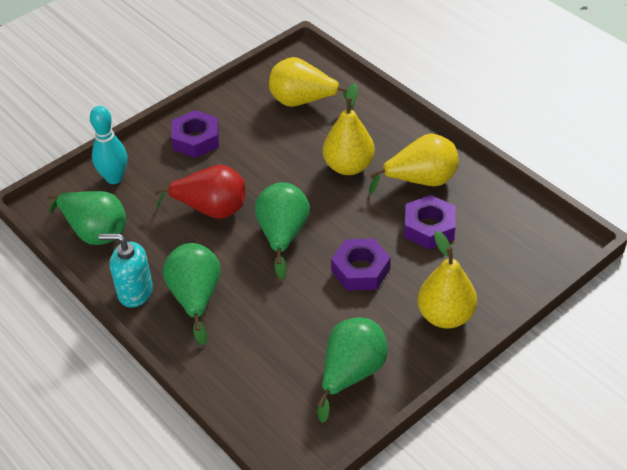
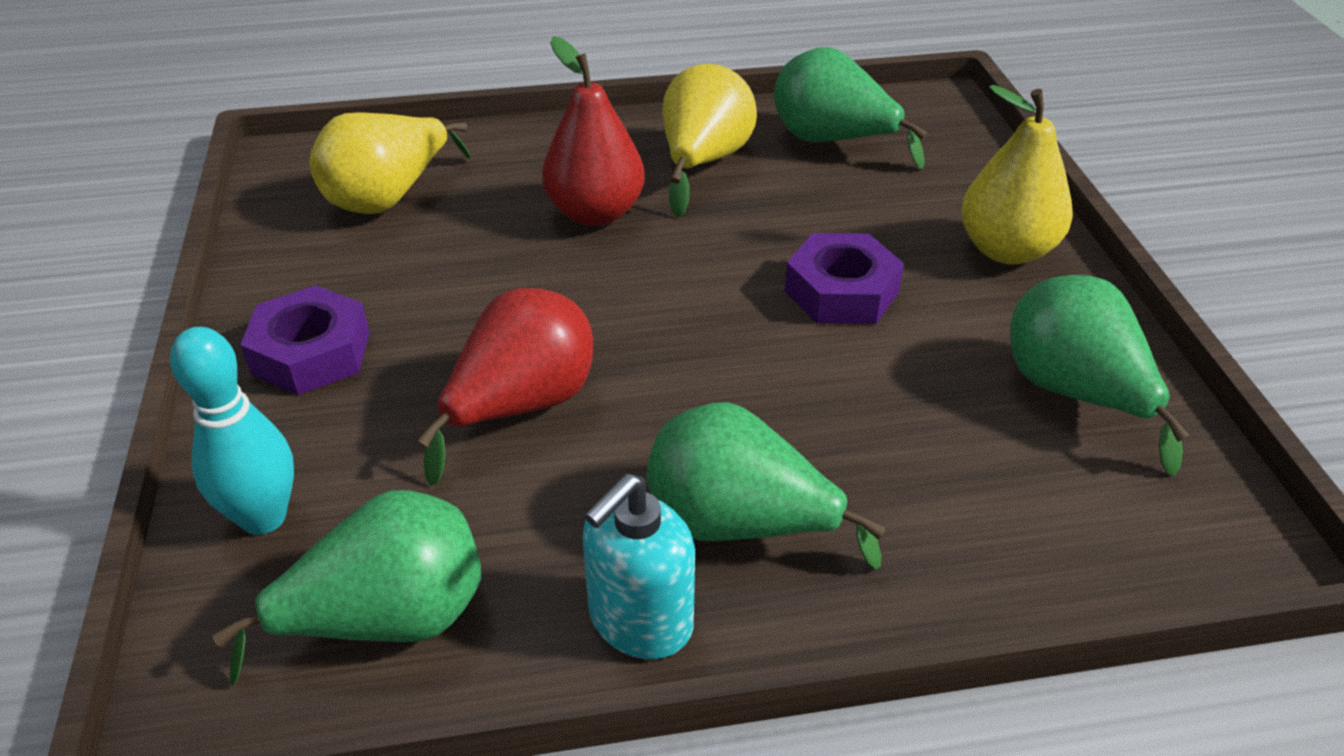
camera: 60 degrees left, 5 degrees down
green pear [255,182,310,279] -> green pear moved to [774,47,927,169]
yellow pear [323,83,375,175] -> red pear [542,36,645,226]
purple nut [404,195,456,249] -> none

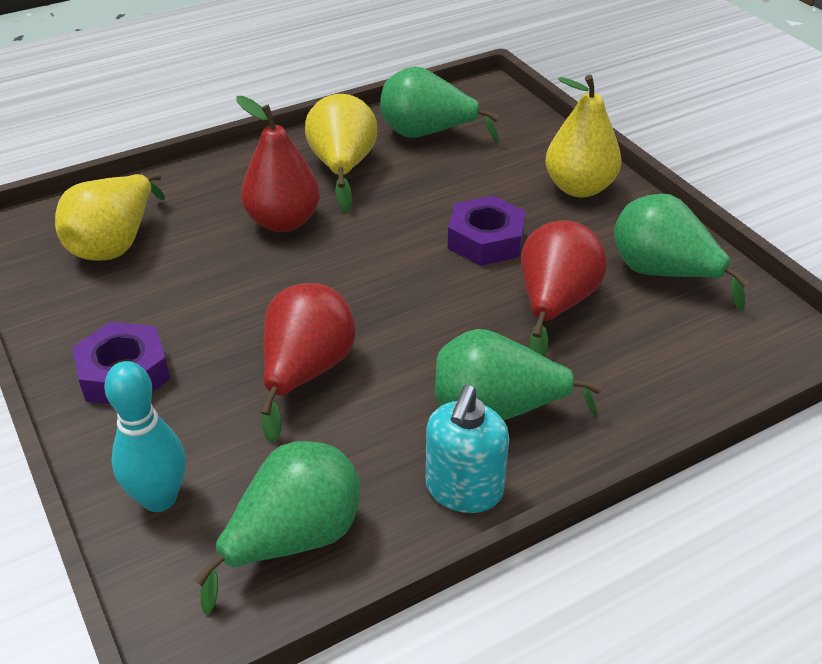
camera: 20 degrees left, 0 degrees up
none -> red pear [521,220,607,357]

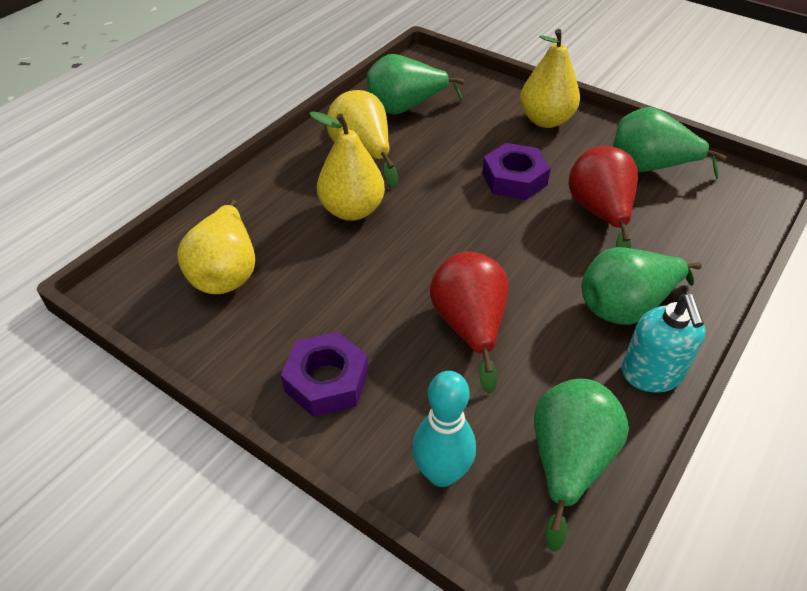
camera: 25 degrees left, 5 degrees up
red pear [237,96,320,232] -> yellow pear [309,111,385,221]

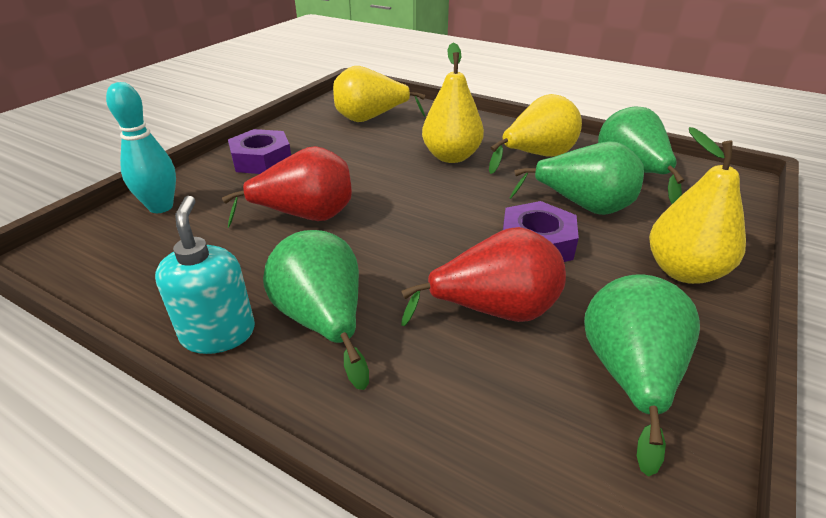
camera: 85 degrees right, 10 degrees down
green pear [534,379,629,551] -> green pear moved to [510,141,644,215]
turquoise soap dispenser [621,294,706,392] -> turquoise soap dispenser turned 90 degrees clockwise [155,196,255,354]

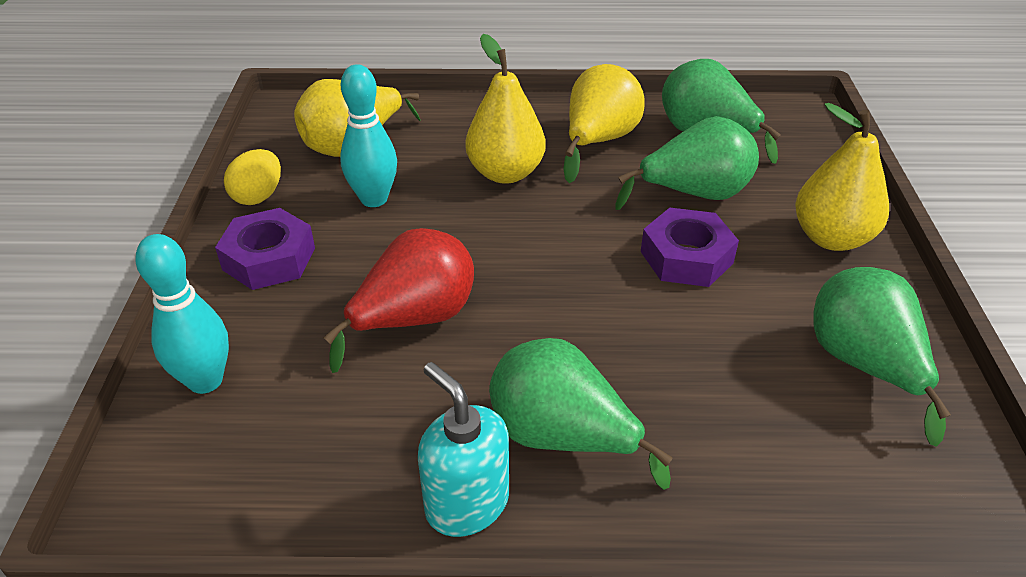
camera: 30 degrees left, 5 degrees up
red pear [401,227,566,326] -> none
none -> yellow egg [224,149,281,205]
none -> turquoise bowling pin [340,64,397,207]

